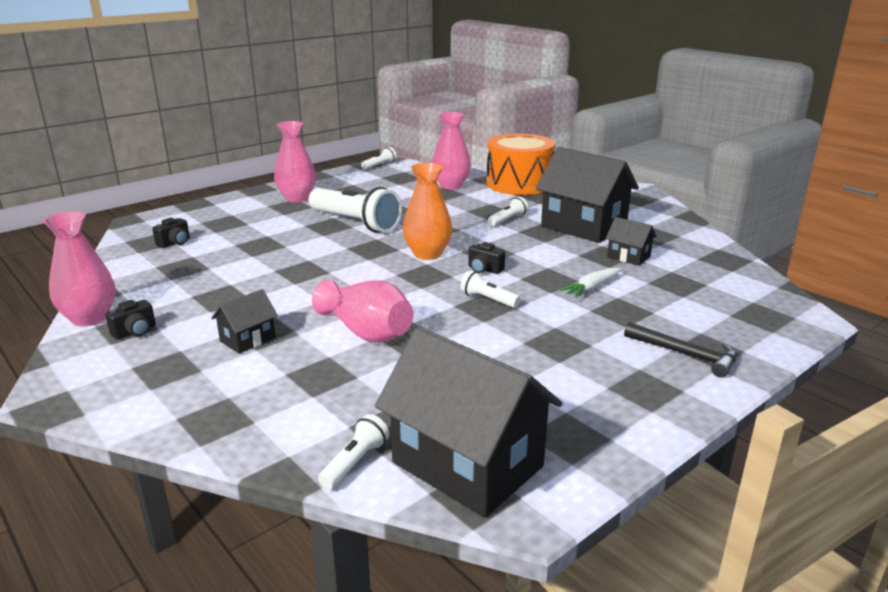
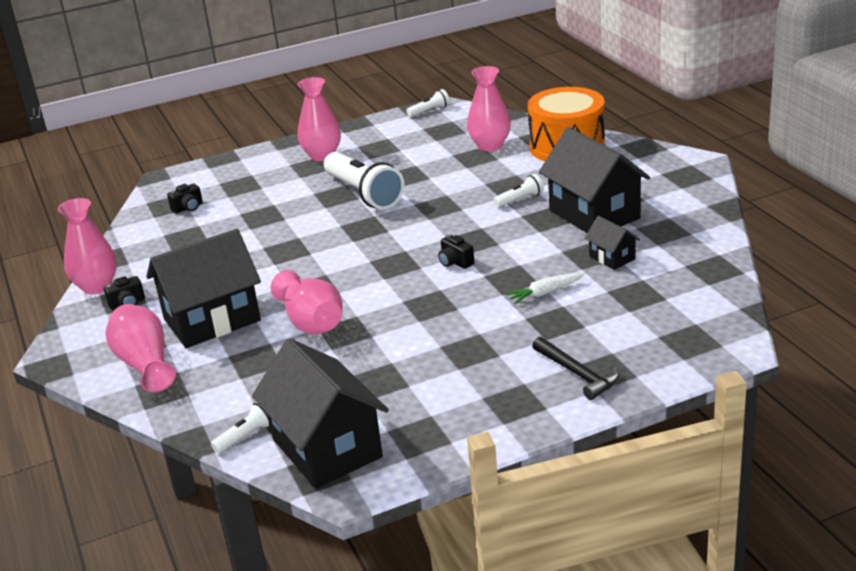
camera: 20 degrees right, 5 degrees up
black house [211,289,278,354] -> black house [146,229,261,348], size x2.14
orange vase [403,163,452,260] -> none
white flashlight [460,270,520,308] -> none
none -> pink vase [106,304,176,392]

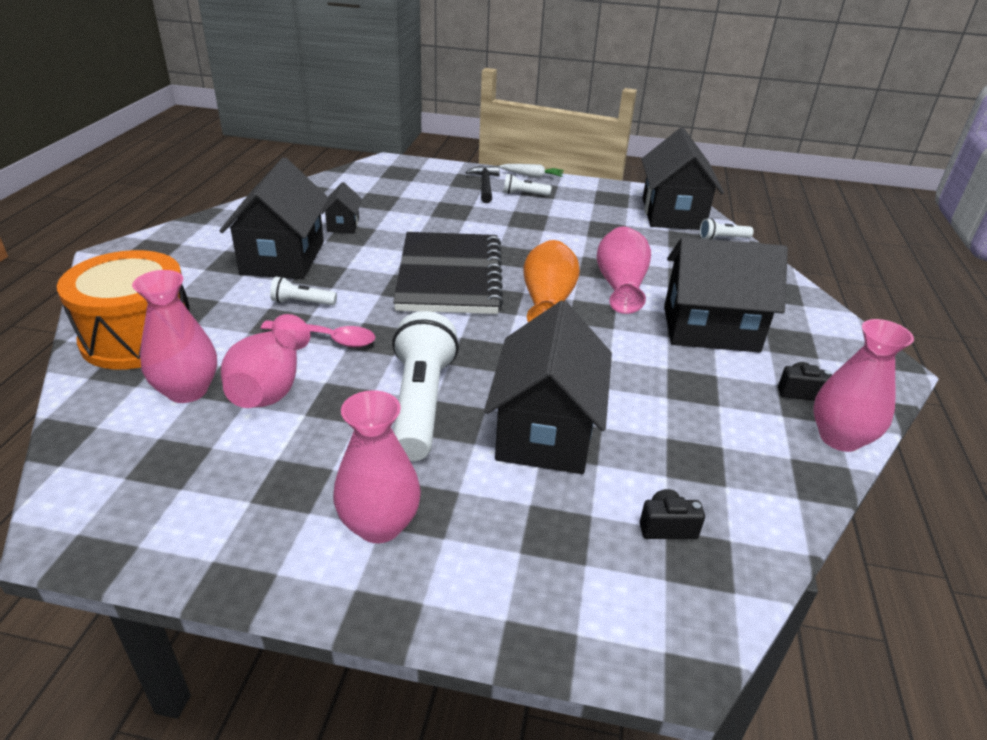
camera: 150 degrees left, 5 degrees up
pink vase [106,304,176,392] -> pink vase moved to [221,314,310,408]
white flashlight [406,89,450,117] -> white flashlight moved to [504,174,552,196]
black camera [438,235,474,269] -> black notebook [393,232,503,314]
white carrot [505,273,585,304] -> white carrot moved to [500,164,564,178]
none -> pink spoon [261,320,375,347]
none -> black house [484,300,612,474]
none -> orange vase [523,240,580,322]

